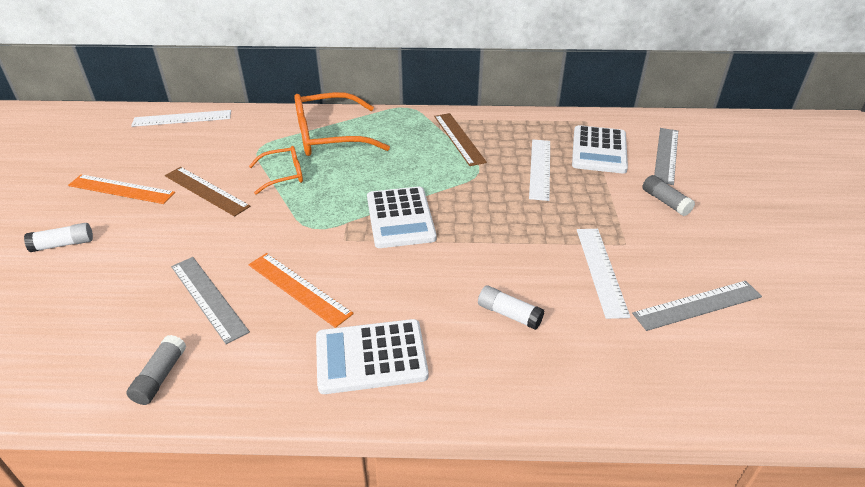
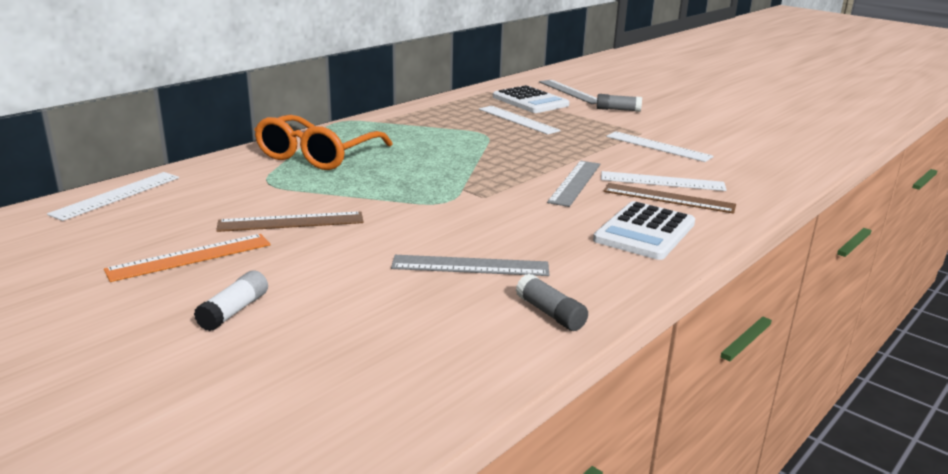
camera: 50 degrees left, 15 degrees down
orange ruler [248,253,354,328] -> none
orange glasses [249,146,303,195] -> none
white calculator [367,187,436,248] -> none
brown ruler [434,113,487,166] -> brown ruler moved to [603,183,736,214]
white glue stick [478,285,544,330] -> white ruler [601,171,727,191]
grey ruler [632,281,762,331] -> grey ruler moved to [547,161,600,207]

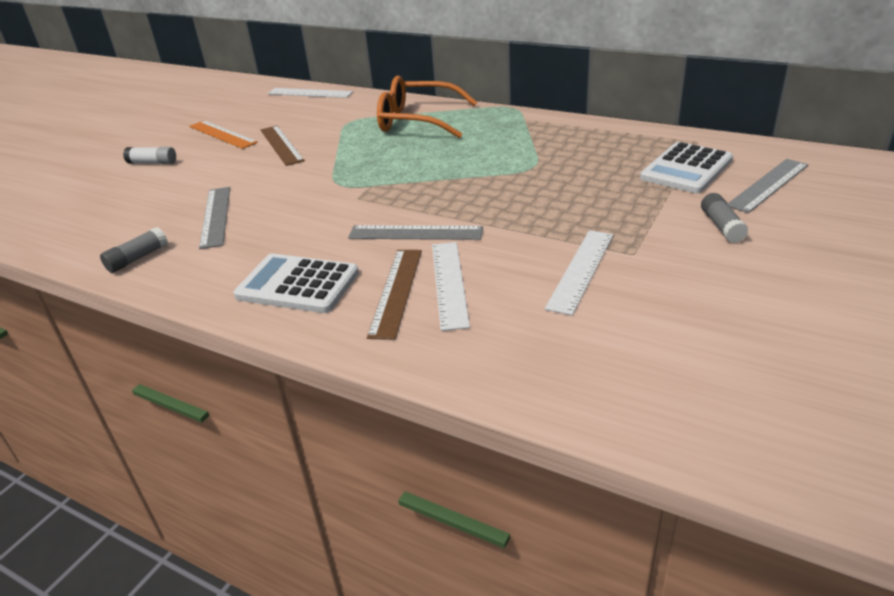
camera: 80 degrees right, 10 degrees up
white ruler [479,106,561,135] -> none

